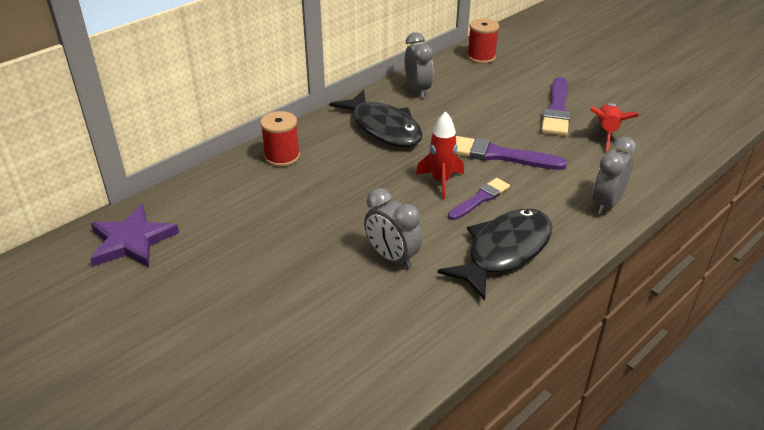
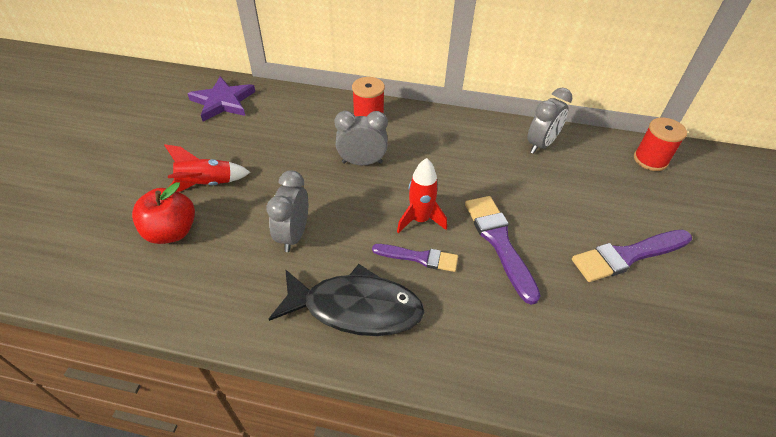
camera: 55 degrees right, 10 degrees up
black fish [329,90,423,147] -> none
red rocket [590,103,639,151] -> red rocket moved to [164,144,250,192]
grey clock [593,137,637,215] -> grey clock moved to [334,111,388,165]
none -> red apple [132,182,195,244]

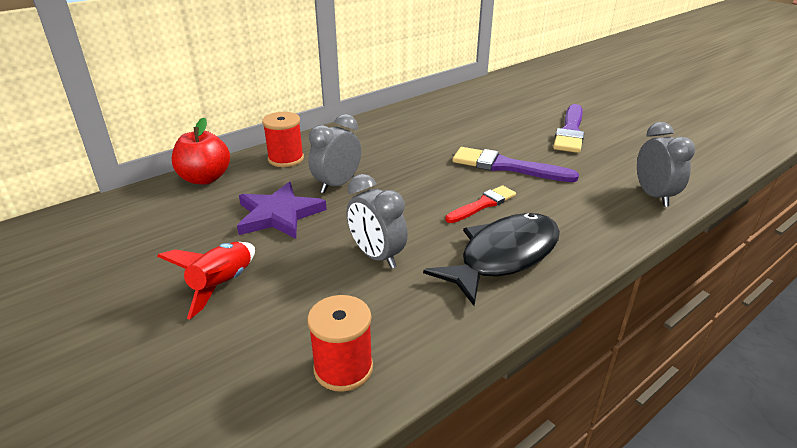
camera: 50 degrees left, 15 degrees down
red apple [132,182,195,244] -> red apple moved to [172,118,230,184]
purple star [188,76,255,121] -> purple star moved to [237,182,327,239]
purple brush [372,244,458,272] -> red brush [445,185,516,223]
red rocket [397,158,447,233] -> none
grey clock [527,88,572,154] -> grey clock moved to [637,122,695,207]
red spool [634,118,687,171] -> red spool moved to [307,295,373,392]

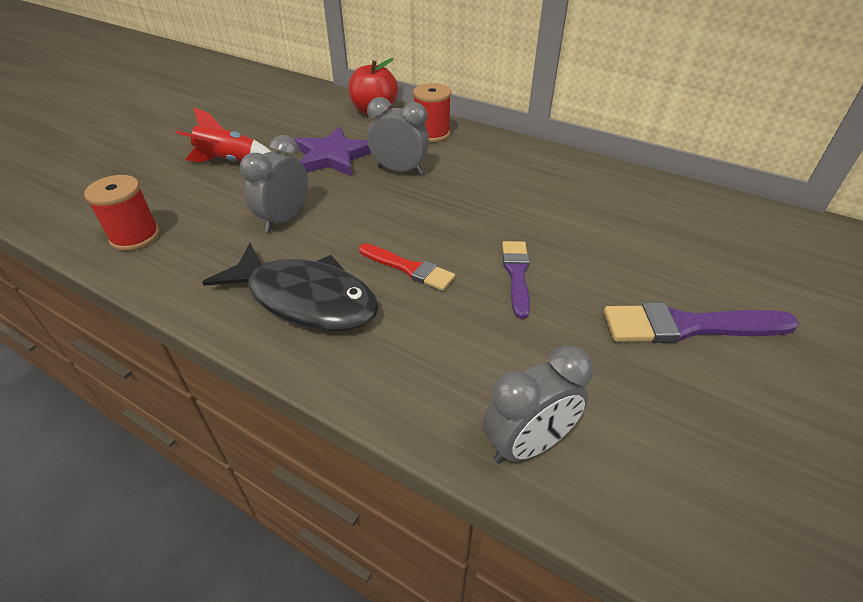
camera: 70 degrees right, 10 degrees up
purple brush [453,147,579,182] -> purple brush [502,241,530,319], size x0.64

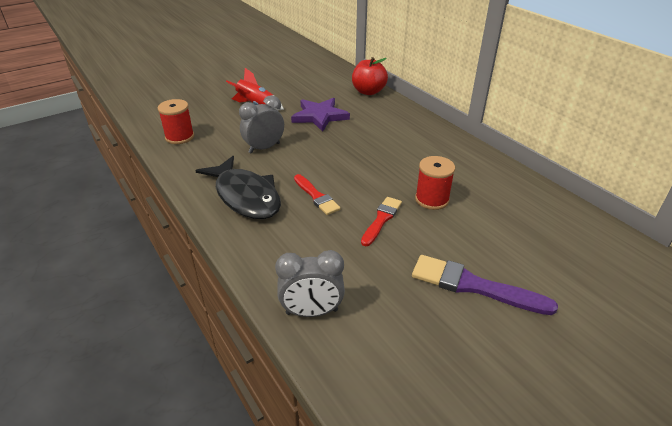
camera: 25 degrees right, 5 degrees down
grey clock [367,97,429,175] -> none
red spool [413,83,451,142] -> red spool moved to [415,156,455,210]
purple brush [502,241,530,319] -> red brush [361,197,402,246]

